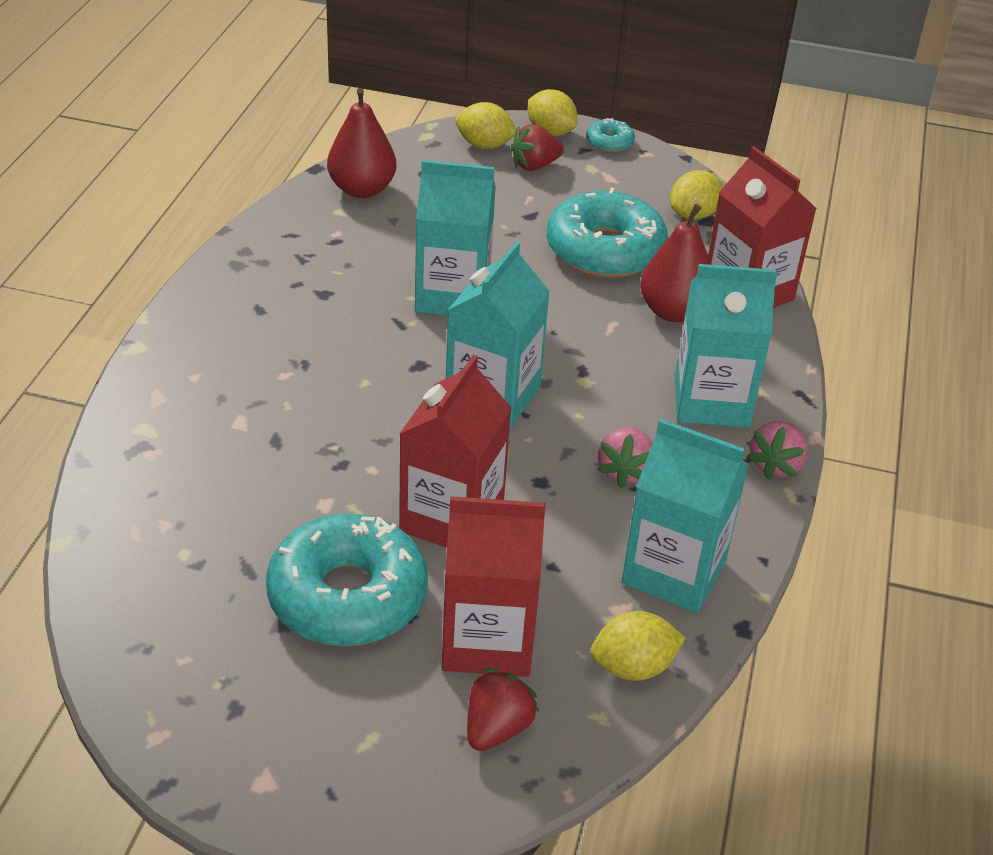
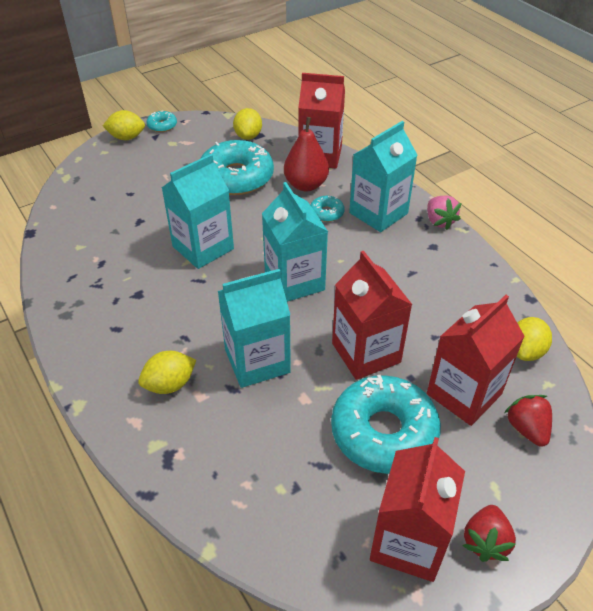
camera: 45 degrees left, 5 degrees up
red pear [327,88,397,198] -> none
yellow lemon [455,102,516,149] -> yellow lemon moved to [138,351,196,394]
red strawberry [511,124,564,171] -> red strawberry moved to [463,505,516,562]
pink strawberry [597,427,653,488] -> none
turquoise carton [622,419,749,613] -> turquoise carton moved to [218,269,291,388]
none -> turquoise donut [310,196,344,222]
none -> red carton [370,437,465,582]

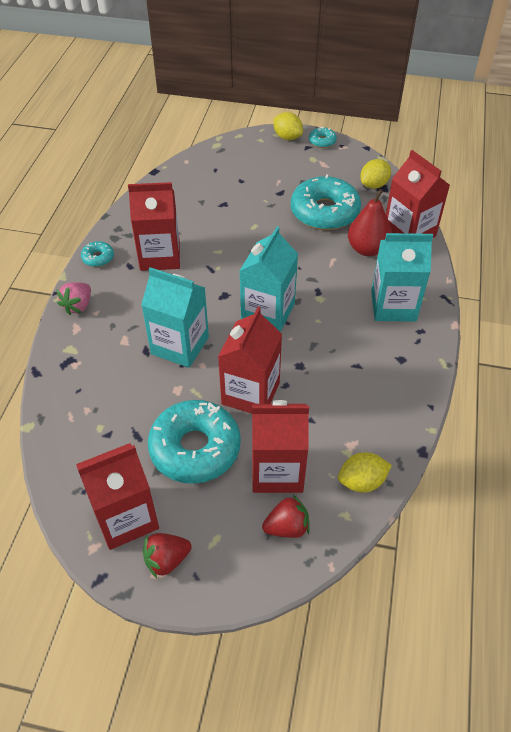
camera: 45 degrees right, 5 degrees up
yellow lemon [138,351,196,394] -> none
turquoise carton [162,154,234,269] -> none
turquoise donut [310,196,344,222] -> turquoise donut moved to [81,241,114,267]
pink strawberry [427,196,461,230] -> pink strawberry moved to [56,282,91,315]
red strawberry [504,395,552,447] -> red strawberry turned 45 degrees clockwise [262,495,310,538]
none -> red carton [128,182,180,271]

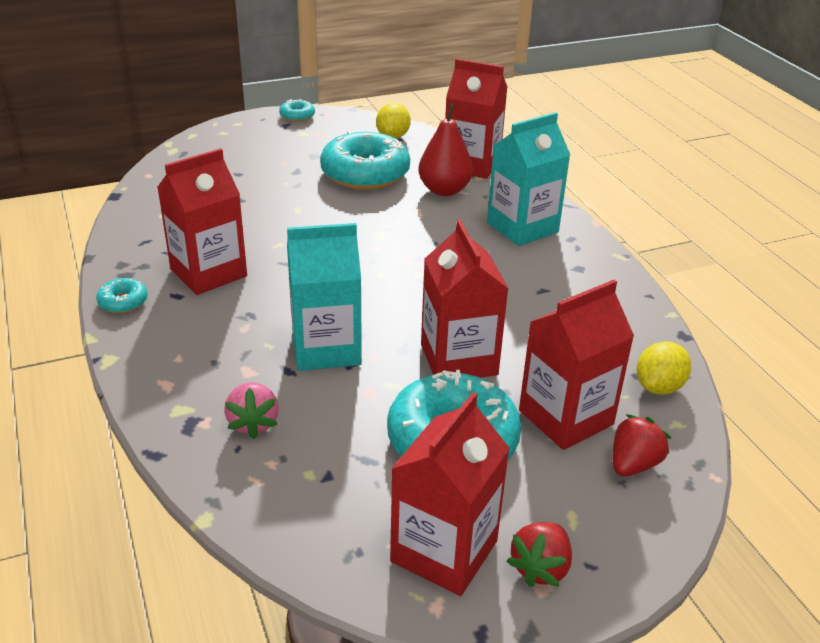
camera: 35 degrees left, 15 degrees down
pink strawberry [56,282,91,315] -> pink strawberry moved to [224,382,279,439]
turquoise carton [240,226,298,332] -> none
yellow lemon [273,112,303,140] -> none

